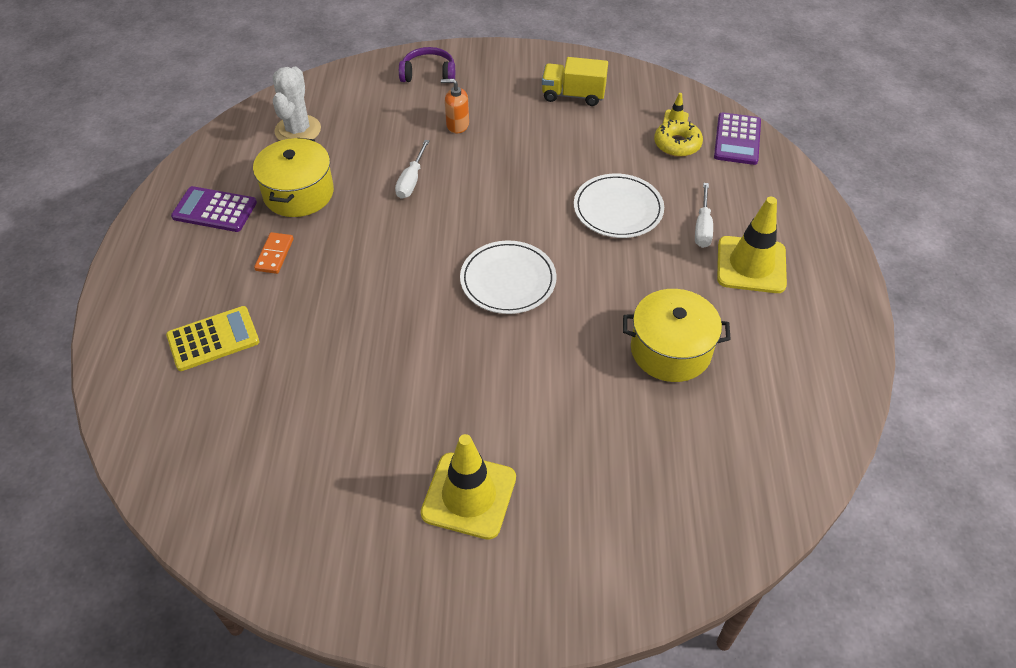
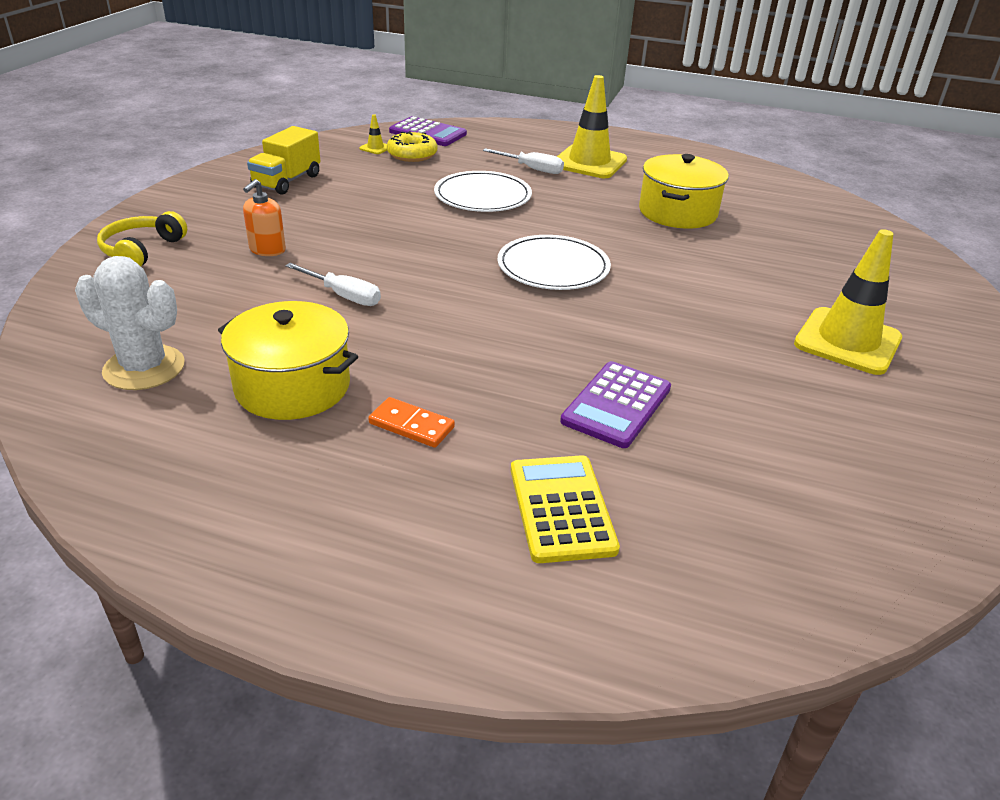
camera: 75 degrees left, 15 degrees down
purple calculator [171,186,257,232] -> purple calculator moved to [560,361,671,448]
purple headphones [399,47,455,82] -> yellow headphones [97,211,187,266]

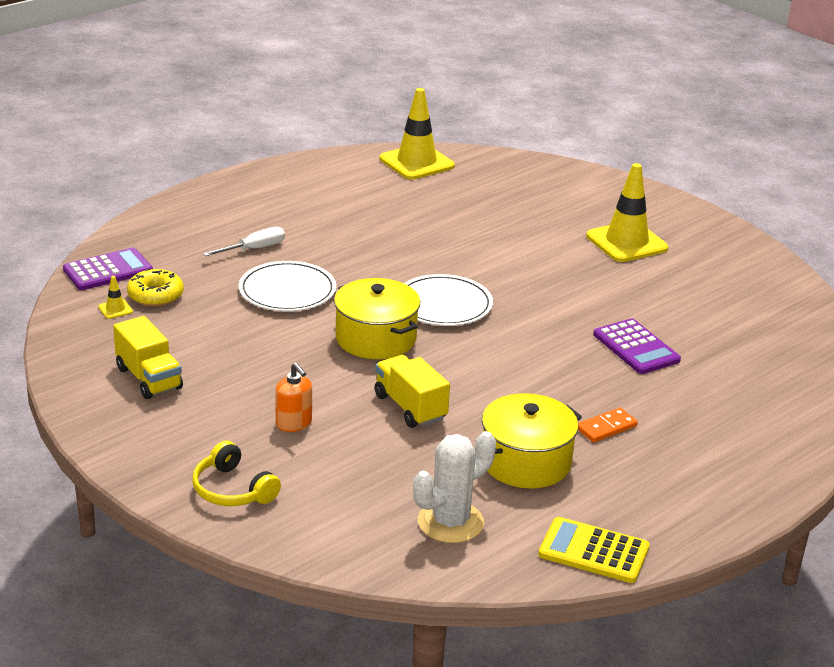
camera: 60 degrees left, 5 degrees down
white screwdriver [285,263,381,306] -> yellow truck [375,355,450,428]
yellow calculator [511,455,620,563] -> yellow calculator moved to [538,517,650,583]
yellow traffic cone [557,75,627,178] -> yellow traffic cone moved to [380,88,455,180]
yellow pot [639,154,729,229] -> yellow pot moved to [334,278,420,359]

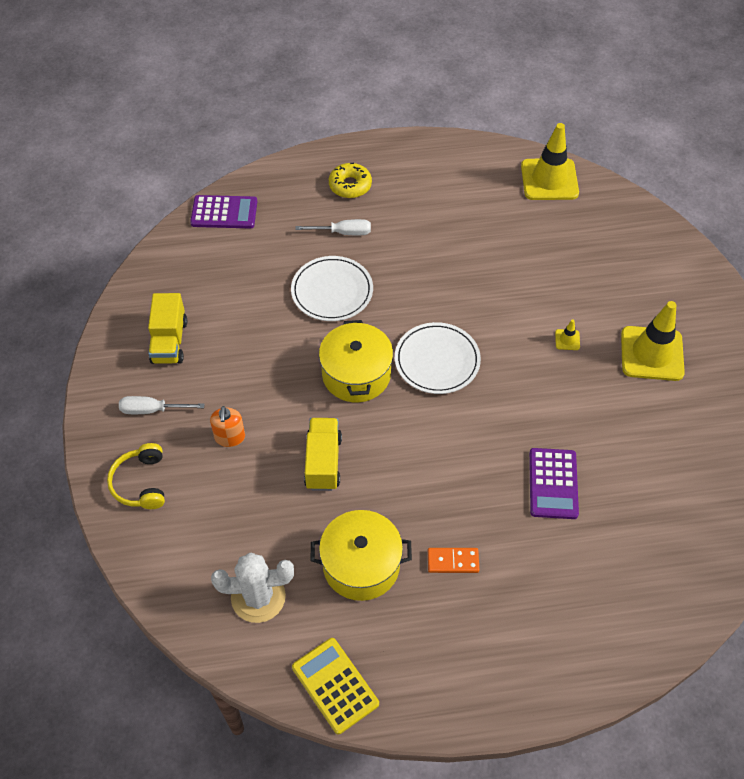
camera: 35 degrees right, 25 degrees up
yellow traffic cone [98,276,133,319] -> yellow traffic cone moved to [555,320,580,350]
yellow donut [127,268,184,307] -> yellow donut moved to [329,163,372,198]
none -> white screwdriver [119,396,205,414]

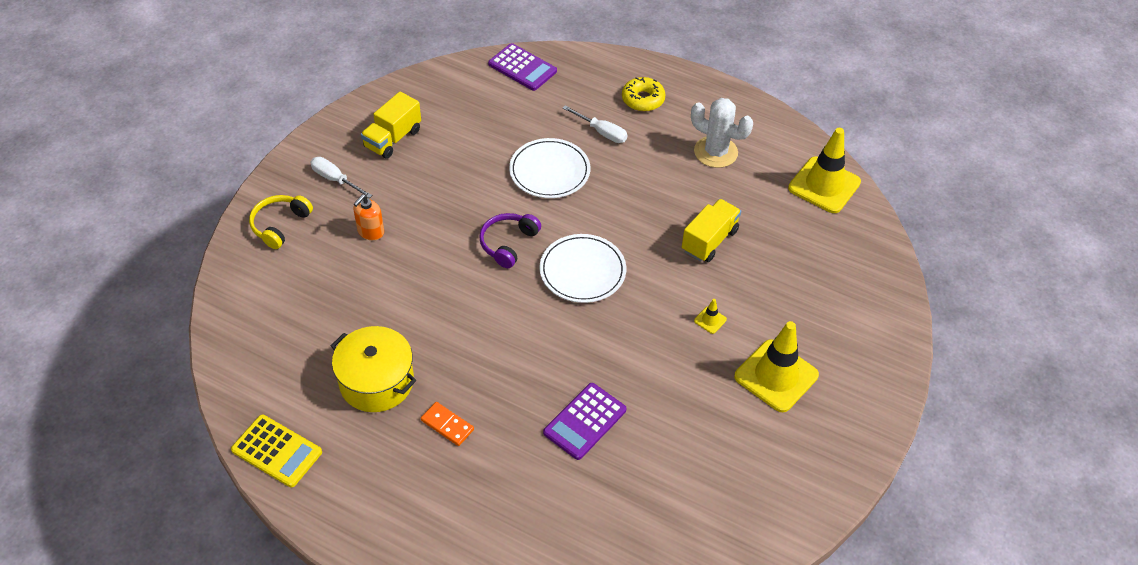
camera: 35 degrees right, 5 degrees down
white cactus [211,552,294,623] -> white cactus moved to [691,98,753,168]
yellow calculator [292,638,379,734] -> yellow calculator turned 120 degrees clockwise [231,415,322,488]
yellow truck [304,418,342,491] -> yellow truck moved to [682,199,741,262]
yellow pot [319,320,393,402] -> purple headphones [479,213,541,268]

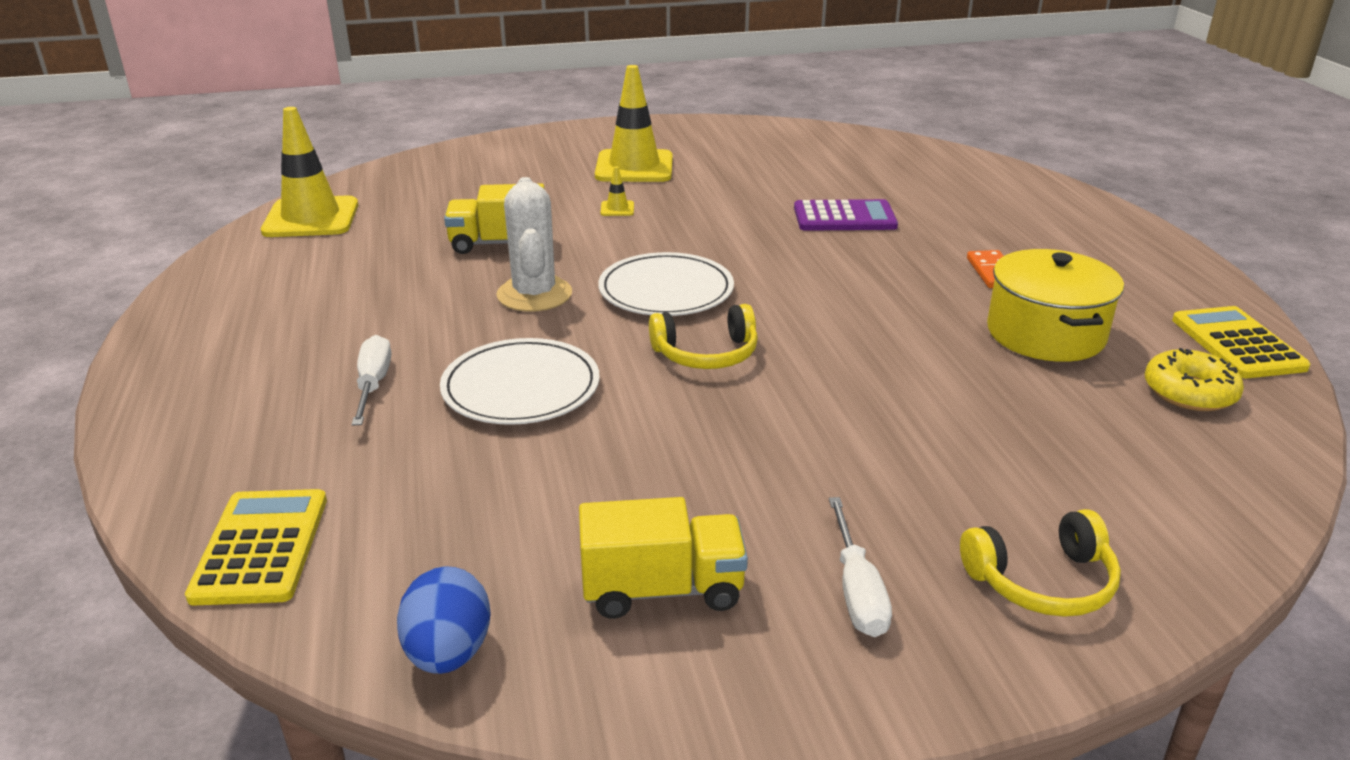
camera: 130 degrees left, 20 degrees down
orange soap dispenser [354,195,384,240] -> none
purple headphones [479,213,541,268] -> yellow headphones [649,304,758,369]
purple calculator [488,43,557,91] -> yellow calculator [185,489,327,605]
yellow donut [622,77,665,111] -> yellow donut moved to [1145,348,1244,411]
white cactus [691,98,753,168] -> white cactus moved to [496,177,572,312]
none -> blue egg [397,566,491,674]

